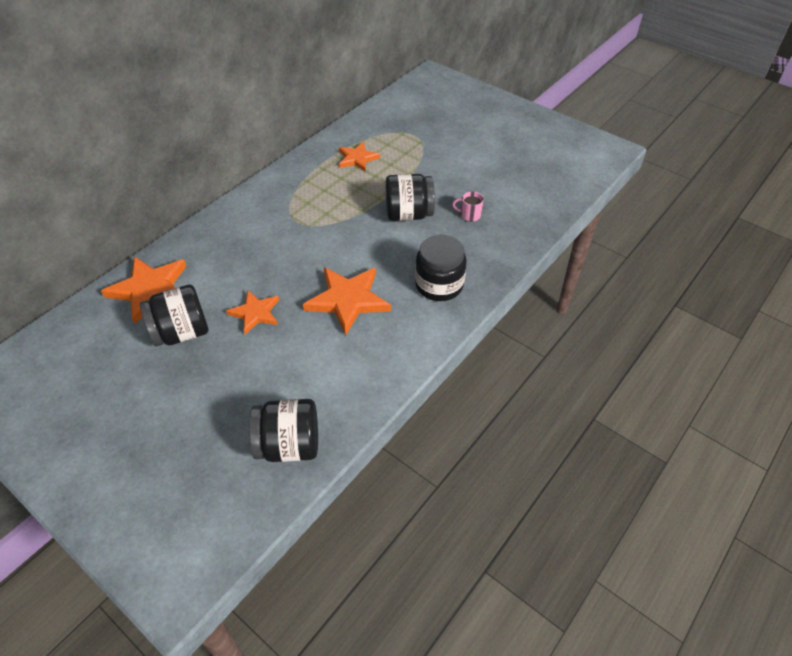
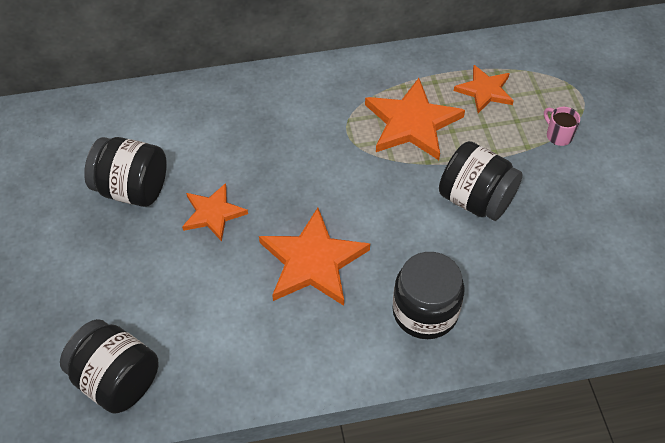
camera: 40 degrees right, 5 degrees up
orange star [101,256,186,324] -> orange star moved to [365,78,465,160]
pink mug [452,192,484,222] -> pink mug moved to [544,107,580,146]

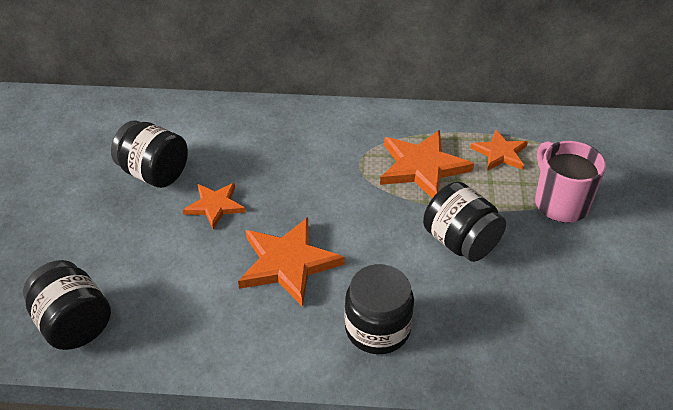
camera: 15 degrees right, 10 degrees down
pink mug [544,107,580,146] -> pink mug [535,141,606,223], size x2.09

